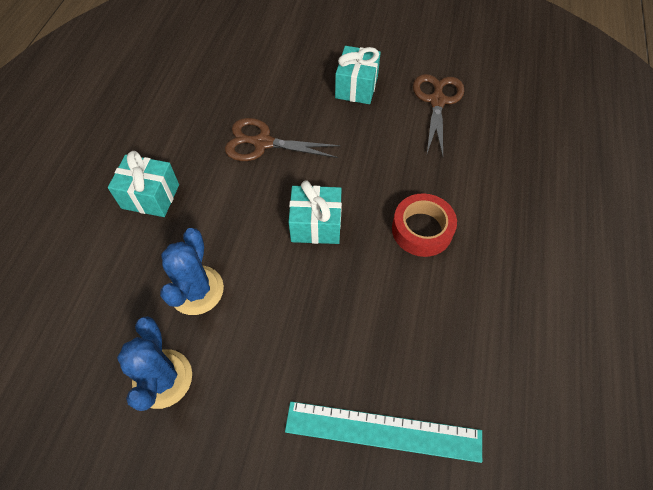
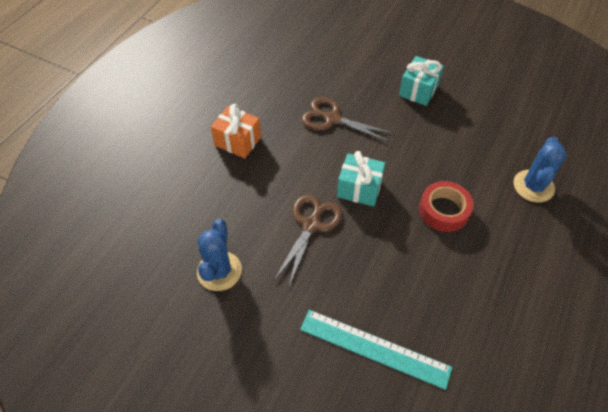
camera: 15 degrees right, 5 degrees down
turquoise gift [108,151,179,217] -> orange gift [211,104,261,158]
blue cactus [160,228,224,315] -> blue cactus moved to [514,137,567,202]
brown scissors [413,74,464,157] -> brown scissors moved to [274,195,342,286]

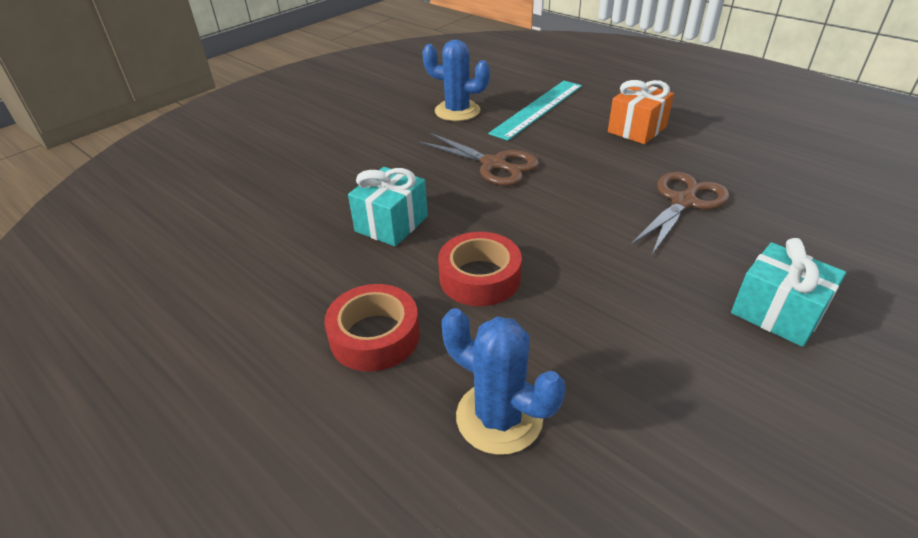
camera: 105 degrees right, 15 degrees down
turquoise ruler [300,310,452,390] -> turquoise ruler moved to [488,81,582,141]
turquoise gift [337,151,385,207] -> turquoise gift moved to [348,167,428,246]
none -> red tape [324,284,420,372]

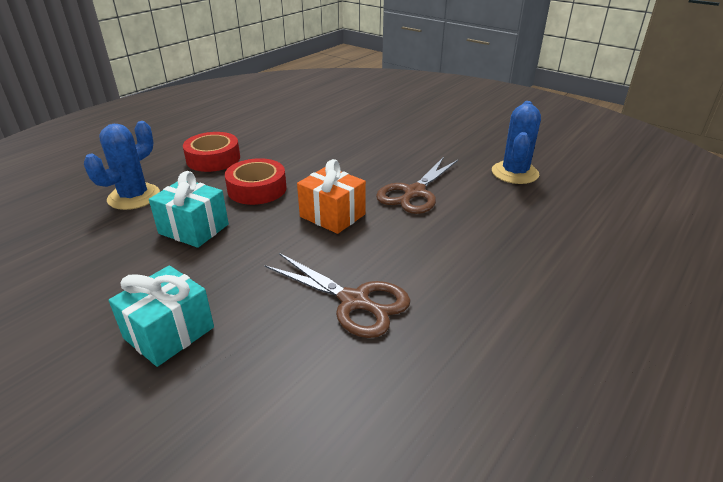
camera: 85 degrees right, 5 degrees down
turquoise gift [348,167,428,246] -> turquoise gift moved to [149,171,229,248]
turquoise ruler [488,81,582,141] -> none
orange gift [608,80,674,144] -> orange gift moved to [297,159,366,234]

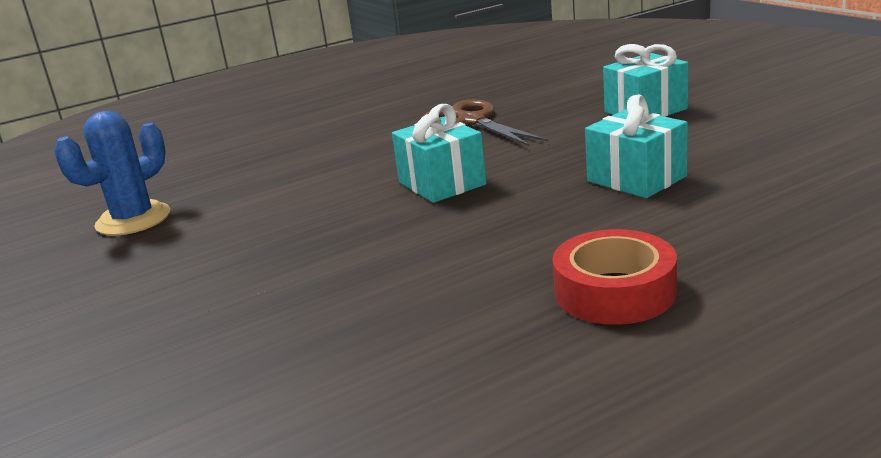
camera: 155 degrees left, 10 degrees down
blue cactus [84,121,160,210] -> none
red tape [225,158,287,205] -> none
orange gift [297,159,366,234] -> turquoise gift [392,104,486,203]
brown scissors [376,157,458,214] -> none

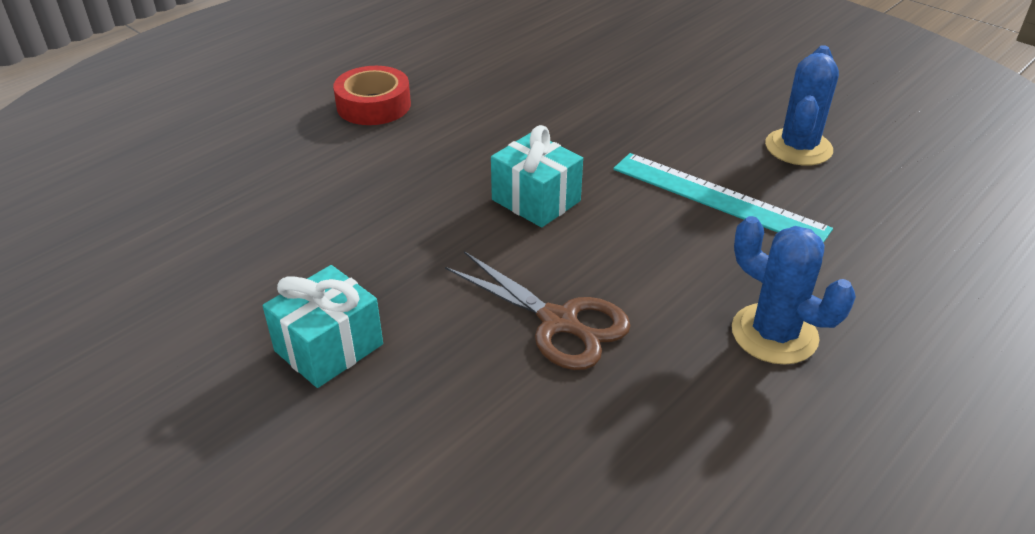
camera: 160 degrees right, 15 degrees up
turquoise gift [585,95,688,198] -> none
none -> turquoise ruler [613,153,833,243]
none -> blue cactus [732,216,856,365]

